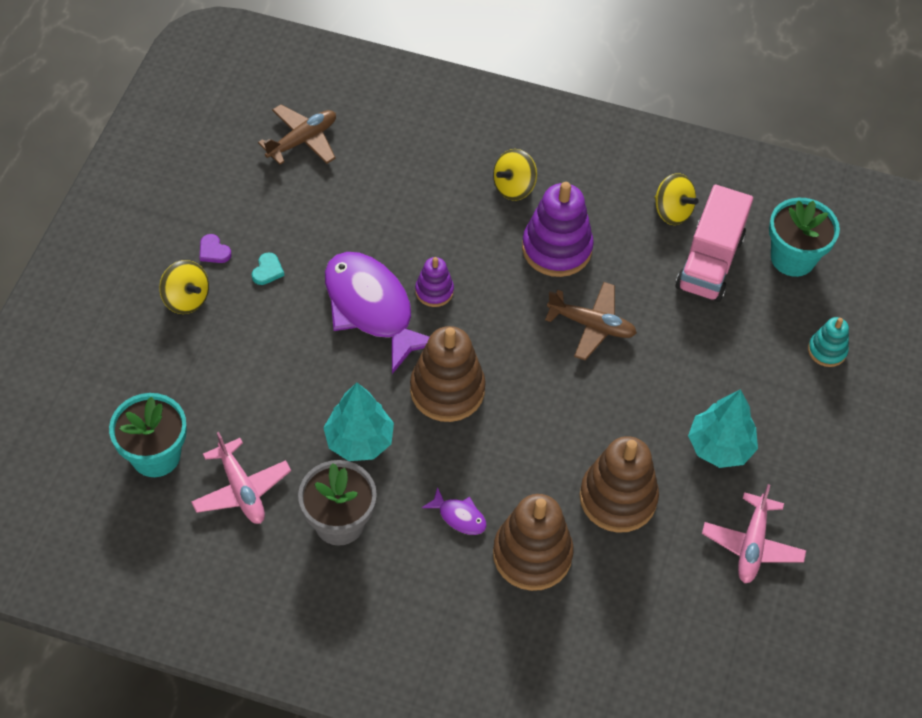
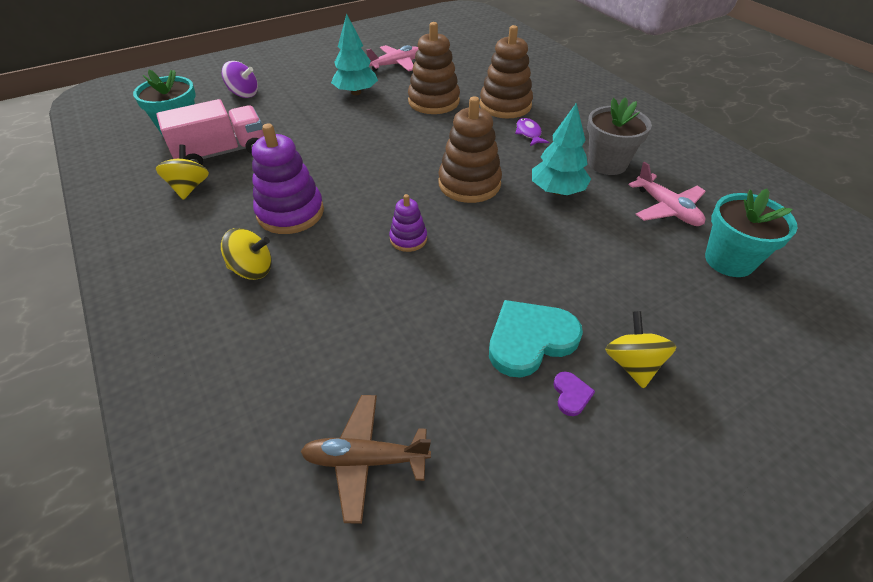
camera: 135 degrees left, 10 degrees down
pink plane [191,432,291,524] -> pink plane turned 135 degrees clockwise [629,162,706,226]
turquoise heart [252,252,284,285] -> turquoise heart [489,300,583,378], size x2.29
purple fish [325,252,429,374] -> none
brown plane [545,282,637,360] -> none
turquoise stacking toy [808,317,849,367] -> purple spinning top [222,61,258,98]

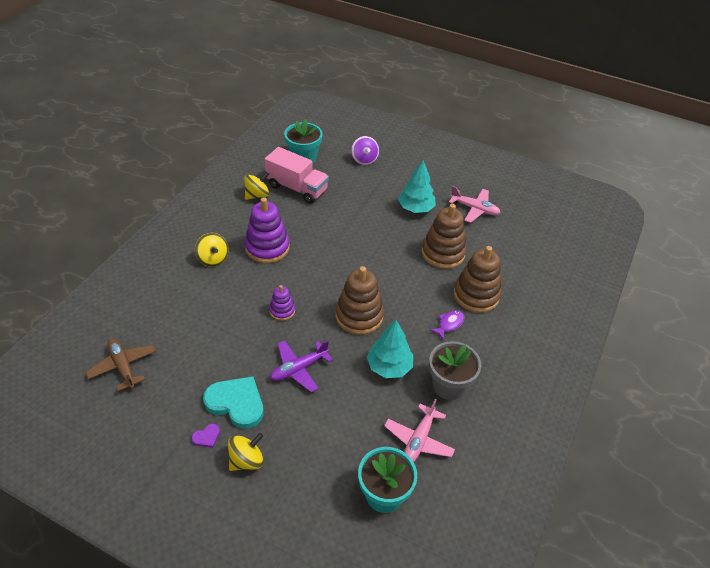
camera: 55 degrees right, 0 degrees up
none -> purple plane [270,340,333,392]

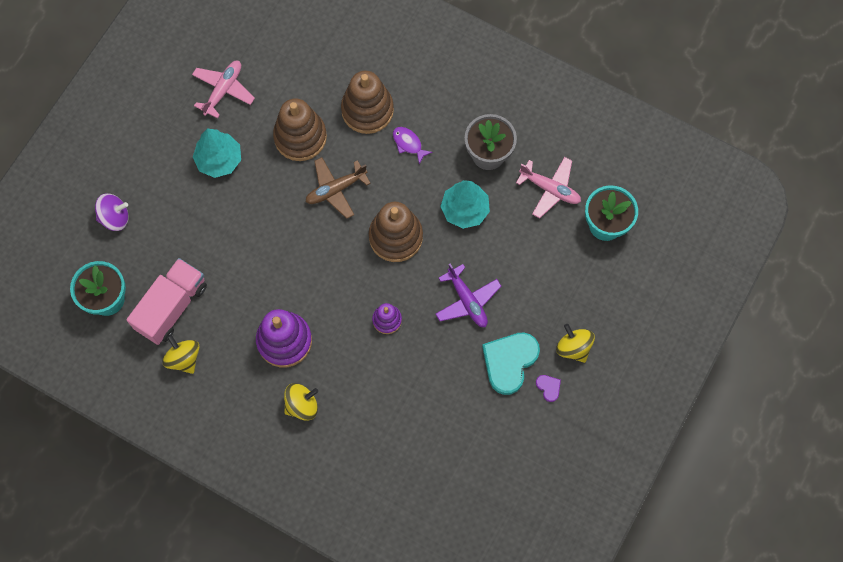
camera: 85 degrees left, 25 degrees up
brown plane [85,338,156,391] -> brown plane moved to [306,157,371,219]

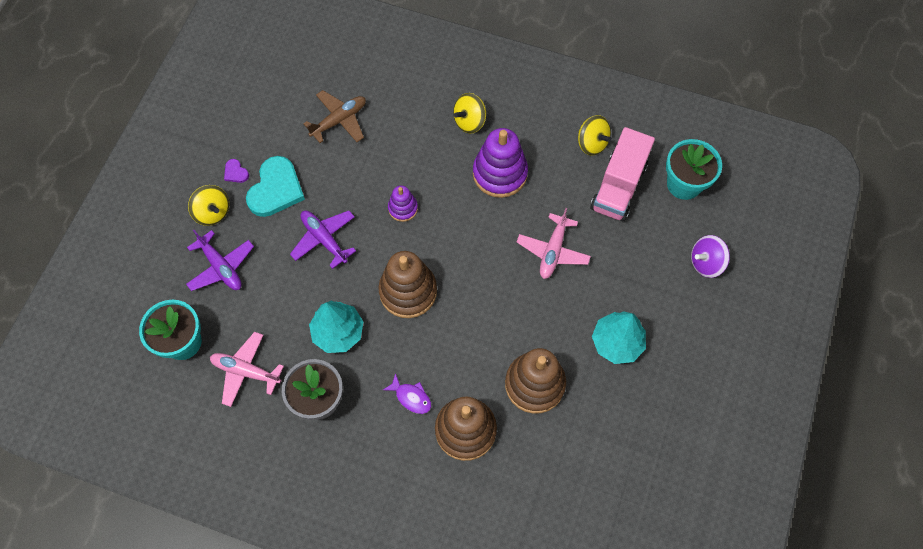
camera: 170 degrees right, 5 degrees down
pink plane [192,61,255,119] -> pink plane moved to [517,208,591,279]
brown plane [306,157,371,219] -> brown plane moved to [303,90,366,143]
none -> purple plane [186,230,254,291]

